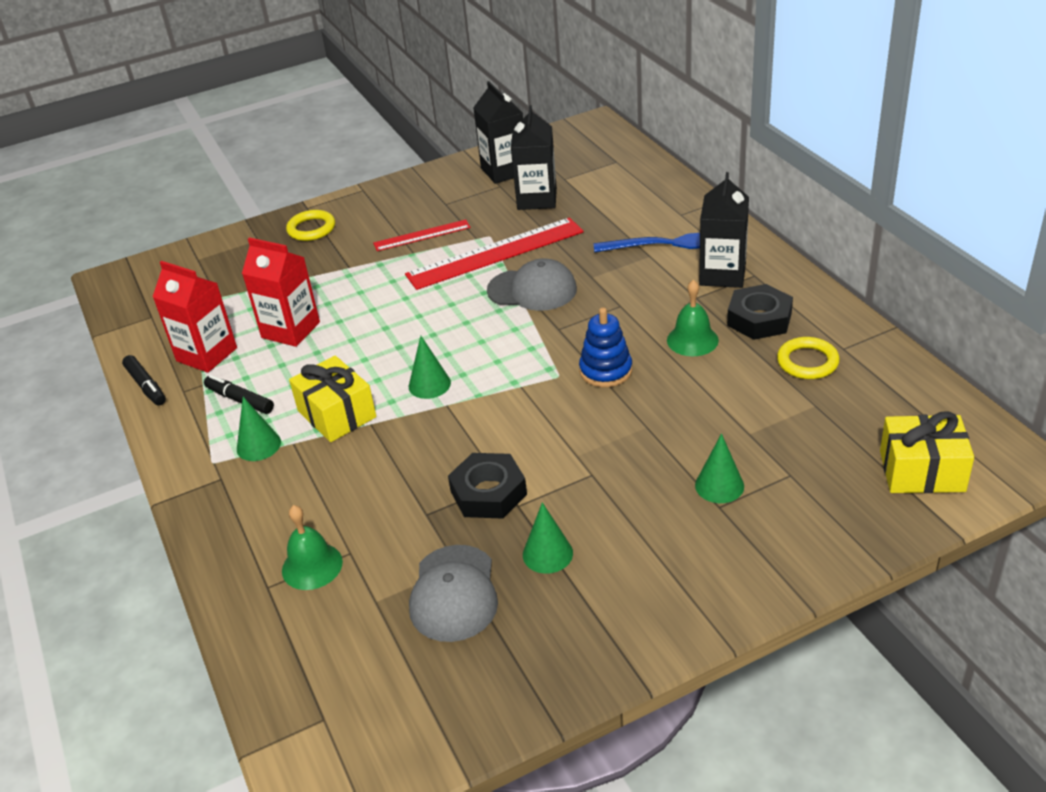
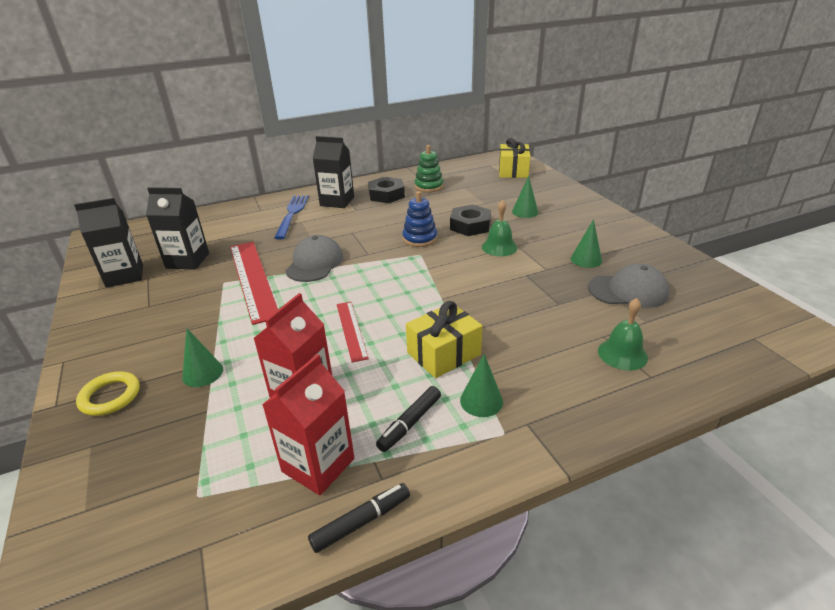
camera: 90 degrees left, 5 degrees down
red ruler [373,219,470,251] -> red ruler moved to [337,302,369,362]
green cone [409,336,451,399] -> green cone moved to [182,328,223,387]
black nut [448,453,527,519] -> black nut moved to [450,204,491,236]
green bell [667,280,719,356] -> green bell moved to [482,200,517,256]
yellow ring [777,337,840,379] -> green stacking toy [414,145,444,192]

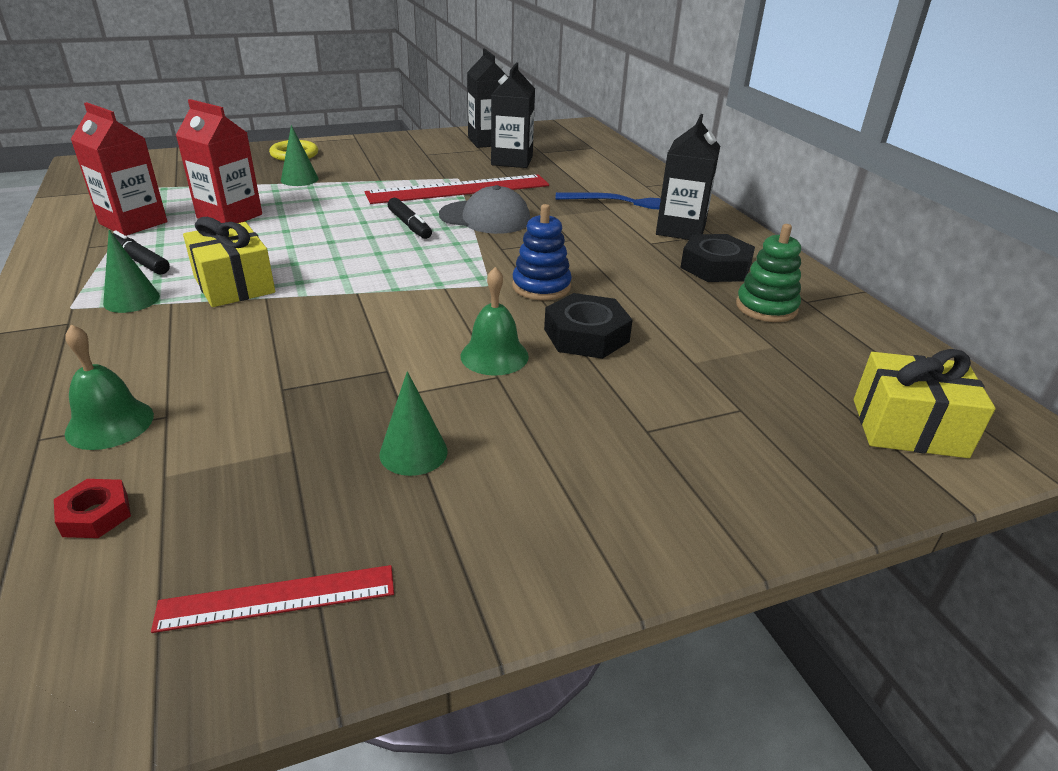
camera: 90 degrees right, 0 degrees up
black marker [308,483,410,553] -> black marker moved to [388,198,432,239]
red ruler [337,302,369,362] -> red ruler moved to [151,565,394,633]
green cone [512,176,538,218] -> none
grey cap [588,264,670,308] -> none
none -> red nut [54,479,131,538]

